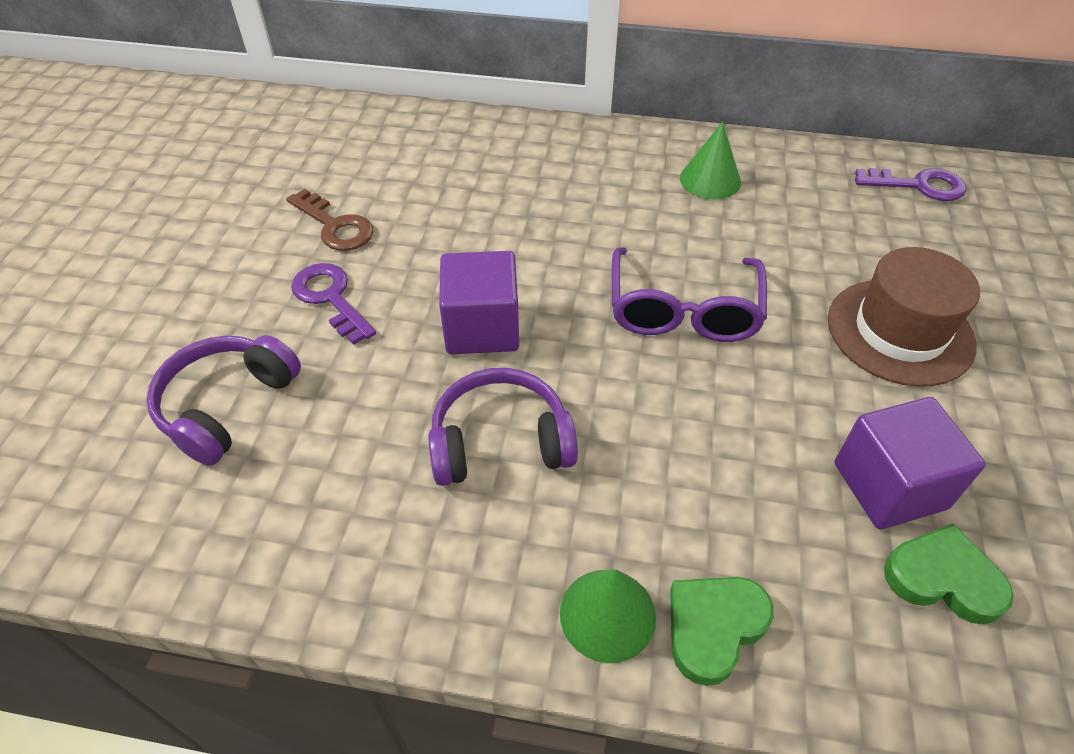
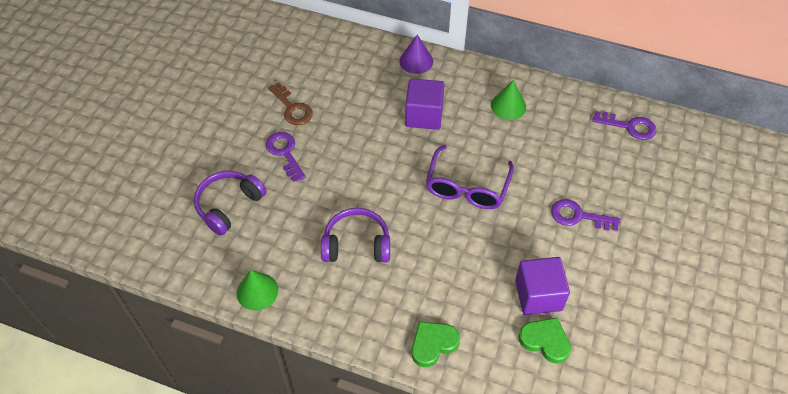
camera: 10 degrees right, 5 degrees up
purple cube [439,251,519,354] -> purple cube moved to [405,79,445,130]
green cone [560,569,656,663] -> green cone moved to [237,270,278,311]
brown hat [828,247,980,387] -> purple key [551,199,620,231]
none -> purple cone [399,35,433,74]

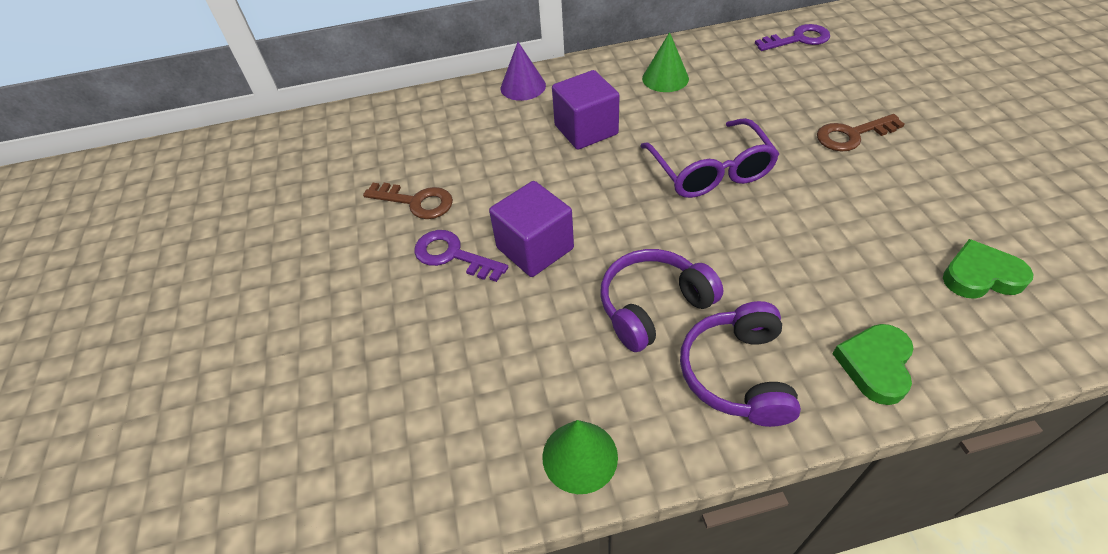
camera: 30 degrees left, 5 degrees down
purple headphones [194,171,267,235] -> purple headphones moved to [680,301,801,427]
purple cube [515,257,570,315] -> purple cube moved to [489,181,574,277]
purple key [551,199,620,231] -> brown key [817,114,905,152]

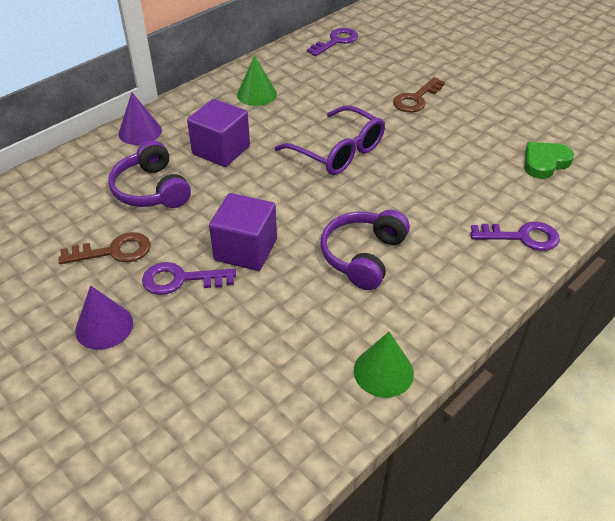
camera: 35 degrees left, 5 degrees down
purple headphones [680,301,801,427] -> purple headphones moved to [108,140,191,208]
green heart [833,324,914,405] -> purple key [470,222,560,251]
none -> purple cone [75,285,133,350]

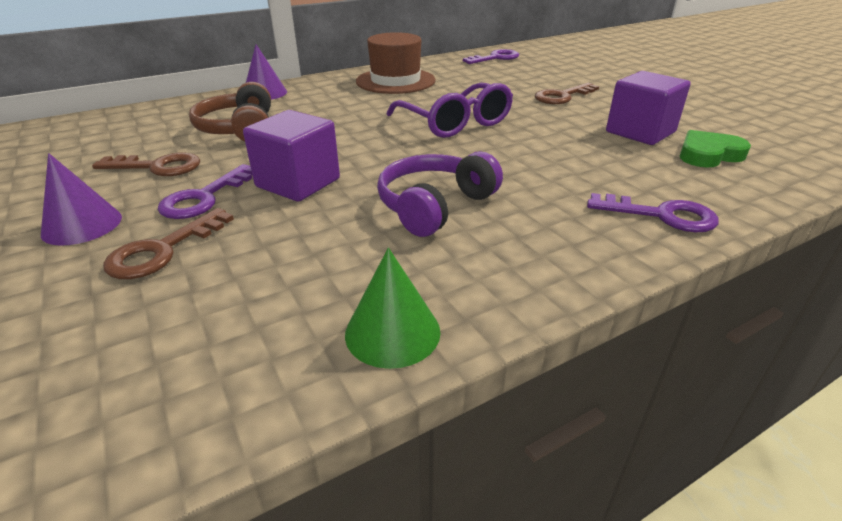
camera: 15 degrees right, 10 degrees down
purple headphones [108,140,191,208] -> brown headphones [189,82,271,141]
purple key [142,262,236,295] -> purple key turned 75 degrees counterclockwise [158,164,252,219]
purple cube [187,99,250,167] -> purple cube moved to [606,71,691,145]
green cone [237,55,277,106] -> brown hat [356,32,436,94]
none -> brown key [103,208,234,279]

